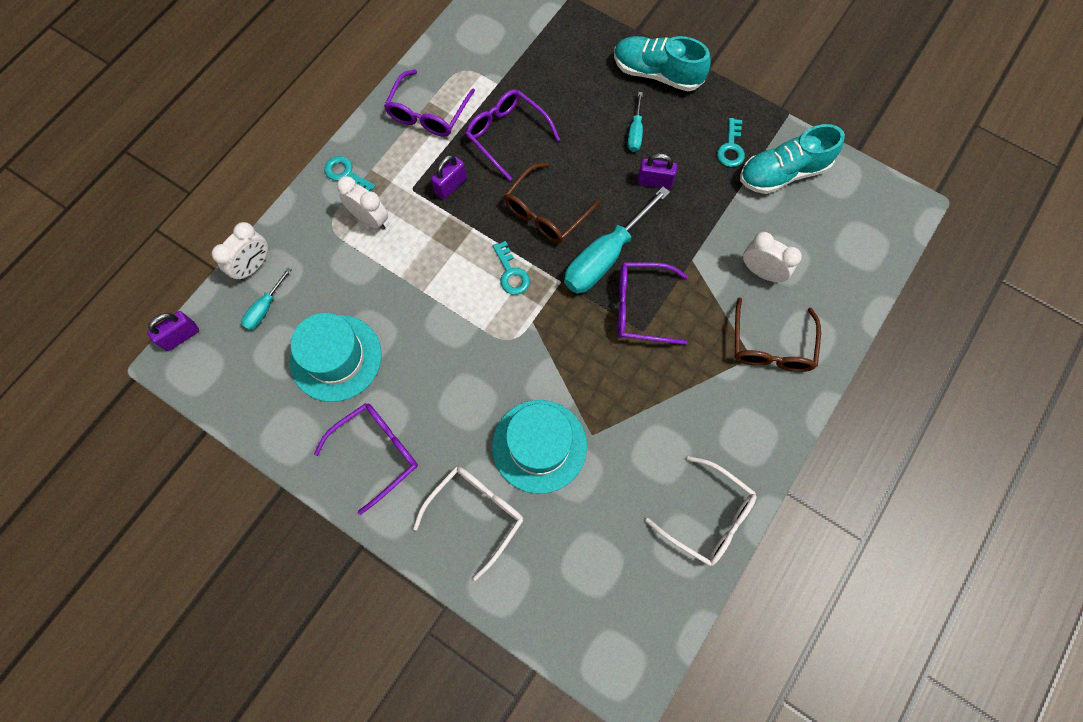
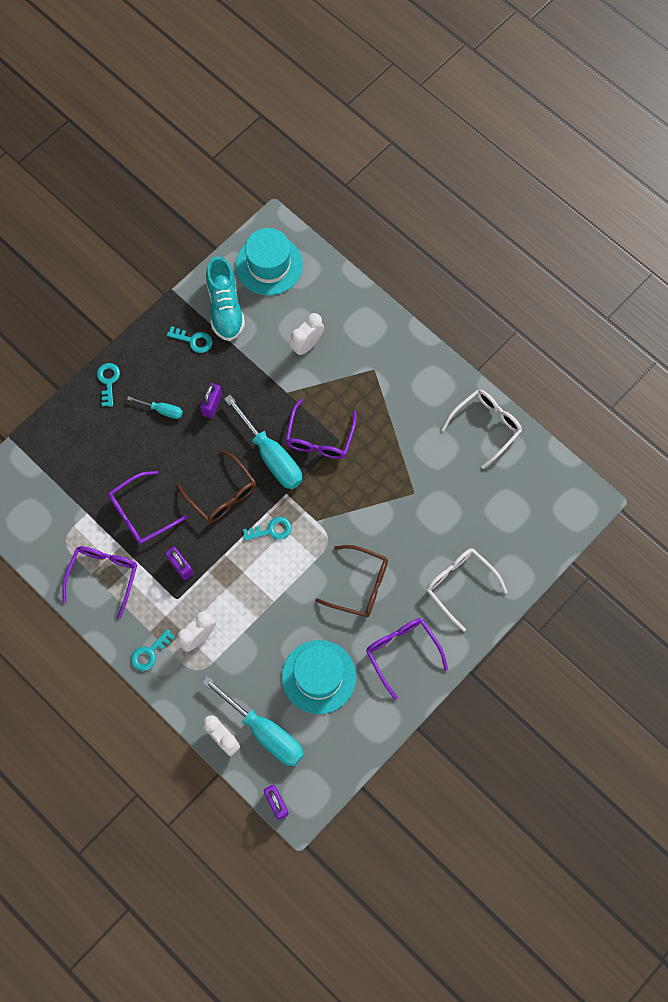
camera: 80 degrees left, 0 degrees up
turquoise screwdriver [241,268,291,330] -> turquoise screwdriver [202,676,304,766], size x2.02
purple glasses [384,69,475,137] -> purple glasses turned 105 degrees counterclockwise [62,546,137,619]
turquoise hat [492,400,587,494] -> turquoise hat moved to [236,228,303,295]
turquoise shoe [614,36,711,91] -> turquoise key [97,363,120,407]
brown glasses [734,297,821,372] -> brown glasses moved to [315,545,388,617]

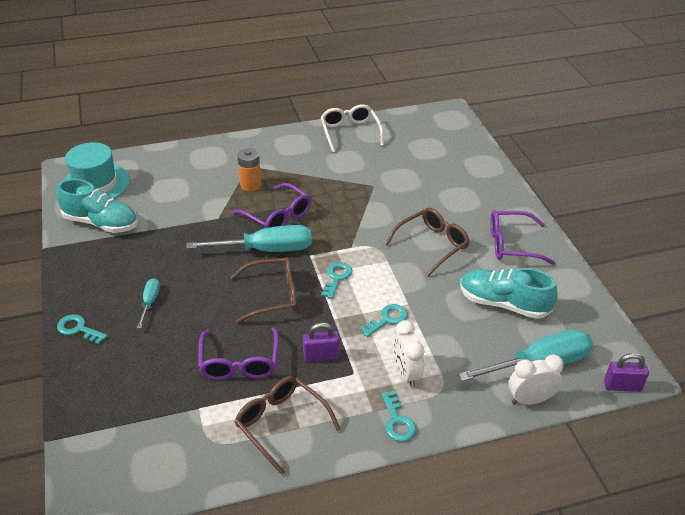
camera: 60 degrees left, 30 degrees down
purple glasses [62,546,137,619] -> brown glasses [235,376,341,475]
turquoise screwdriver [127,396,183,419] -> turquoise screwdriver turned 45 degrees counterclockwise [137,278,160,328]
turquoise key [167,326,212,353] -> turquoise key moved to [359,304,408,337]
purple padlock [200,383,222,418] -> none
turquoise hat [282,640,356,714] -> turquoise shoe [460,268,557,319]
white clock [289,313,324,356] -> none
white glasses [426,549,508,632] -> none
none -> orange battery [237,148,261,191]

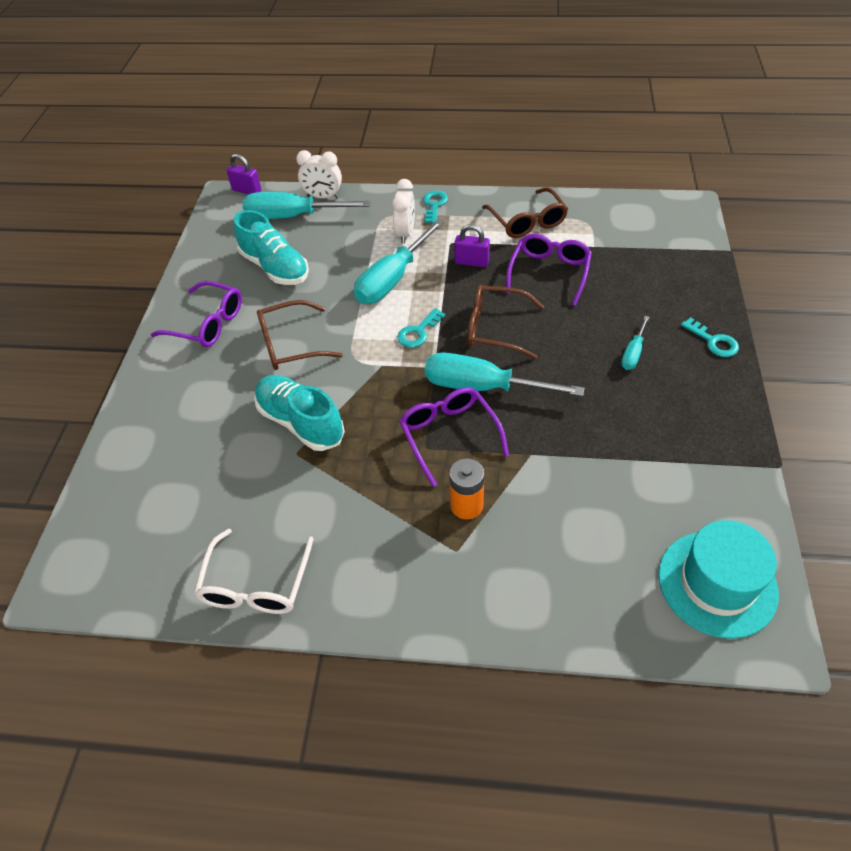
camera: 155 degrees left, 10 degrees up
turquoise shoe [57,179,138,233] -> turquoise shoe moved to [254,375,345,451]
turquoise key [359,304,408,337] -> turquoise screwdriver [354,219,444,304]

